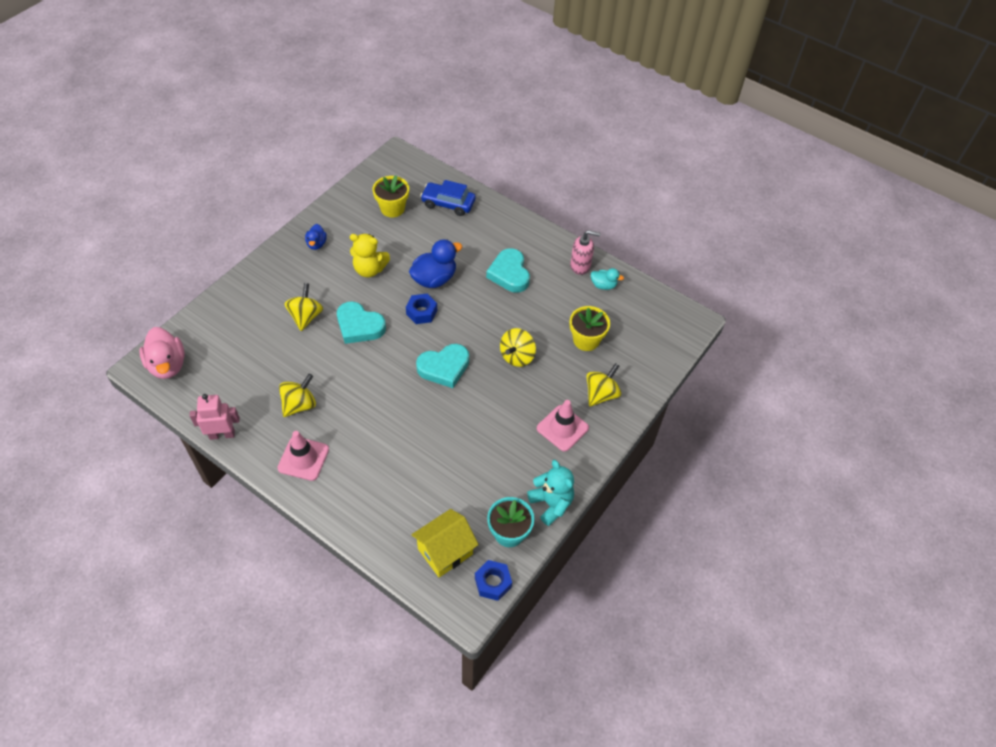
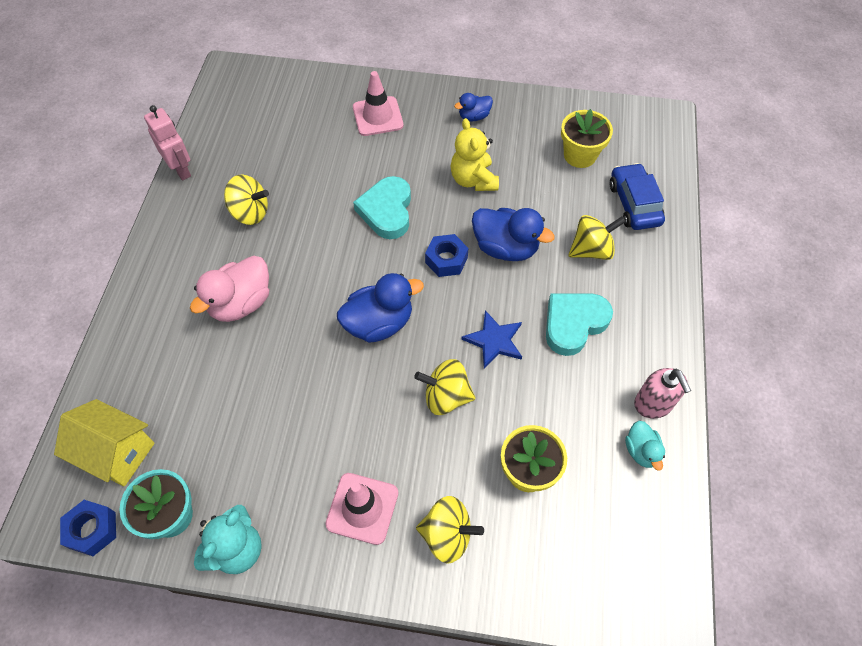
camera: 65 degrees right, 5 degrees up
pink duck [139,327,185,379] -> pink duck moved to [190,256,269,322]
pink traffic cone [277,431,329,481] -> pink traffic cone moved to [353,71,403,136]
yellow spinning top [284,283,323,331] -> yellow spinning top moved to [568,215,626,260]
turquoise heart [416,344,469,388] -> blue duck [337,273,424,343]
none -> blue star [461,310,522,368]

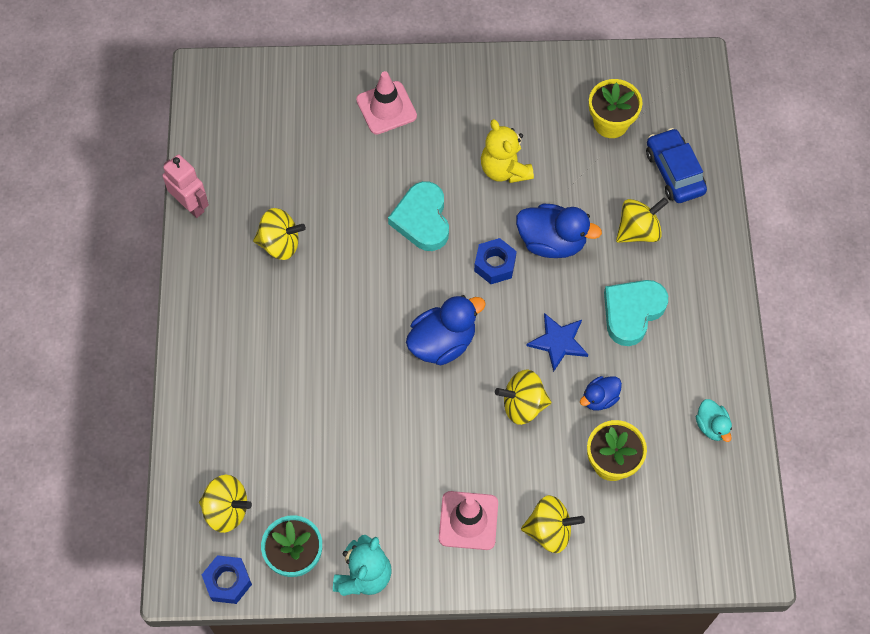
camera: 10 degrees left, 5 degrees up
yellow house [54,399,155,487] -> yellow spinning top [199,475,252,533]
pink duck [190,256,269,322] -> none
blue duck [454,93,493,121] -> blue duck moved to [580,376,622,410]
pink soap dispenser [634,368,691,419] -> none

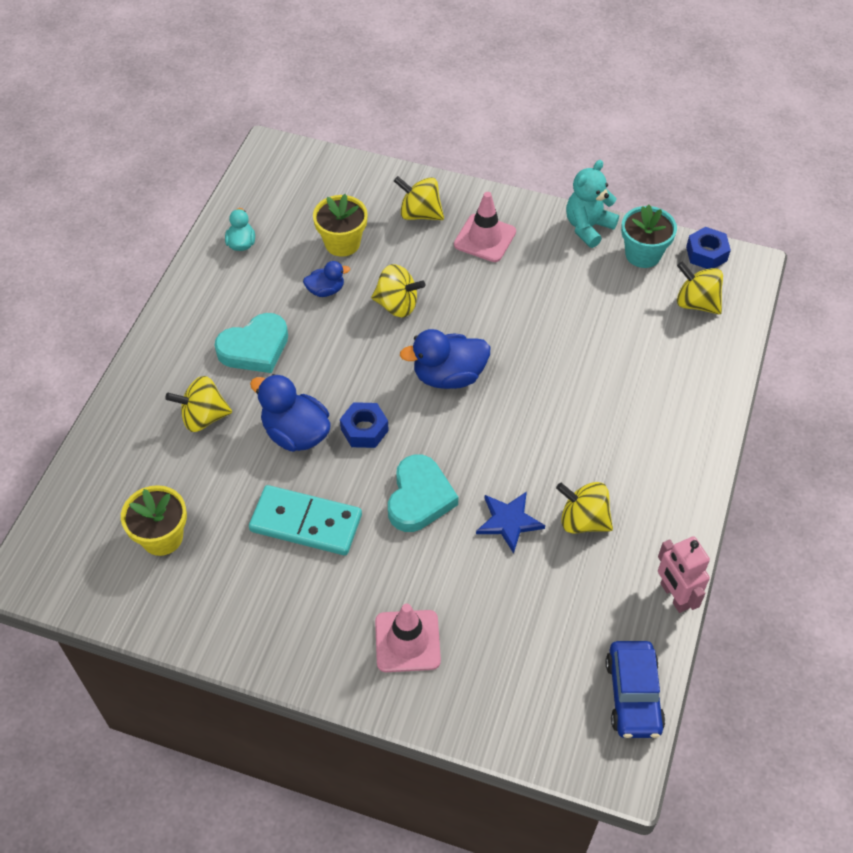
camera: 160 degrees left, 10 degrees down
yellow teddy bear [481,119,534,183] -> turquoise domino [249,485,362,555]
blue star [526,313,588,372] -> blue star moved to [476,492,545,554]
blue car [646,128,707,203] -> blue car moved to [606,641,665,738]

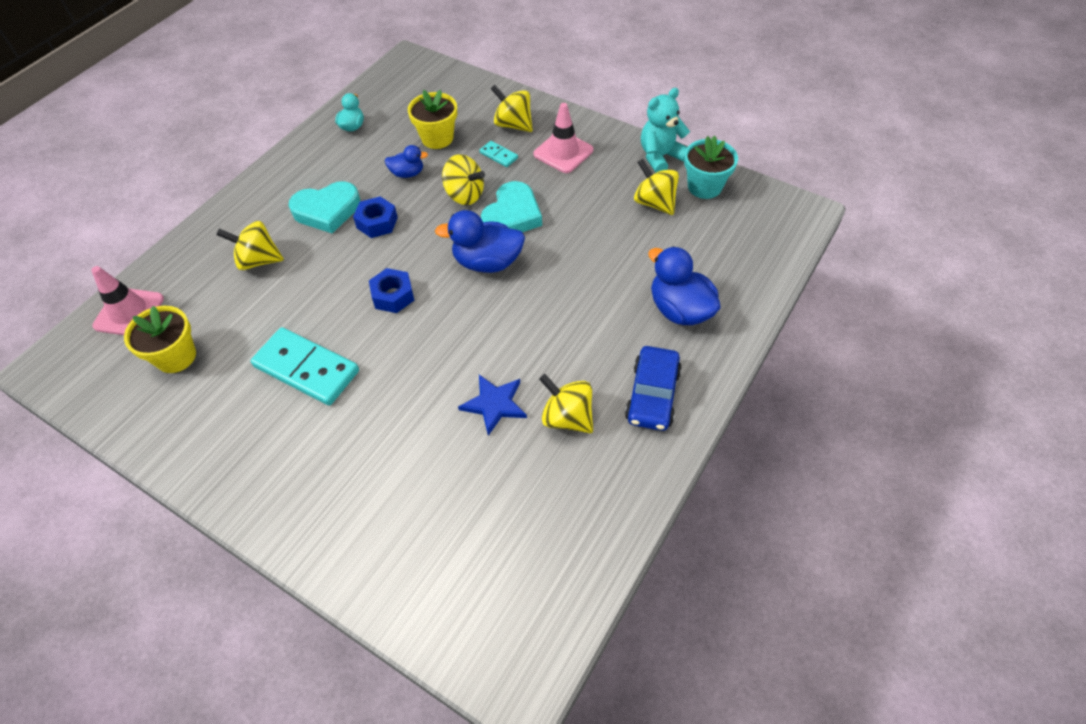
camera: 15 degrees right, 0 degrees up
blue duck [250,374,331,452] -> blue duck moved to [648,246,721,325]
pink traffic cone [375,604,441,672] -> pink traffic cone moved to [91,266,164,335]
turquoise heart [388,454,458,532] -> turquoise heart moved to [481,181,542,232]
blue car [606,641,665,738] -> blue car moved to [625,346,682,431]
pink robot [658,536,710,613] -> none
yellow spinning top [677,261,723,314] -> yellow spinning top moved to [634,159,679,215]
blue nut [686,227,731,269] -> blue nut moved to [353,197,398,238]
none -> turquoise domino [479,141,518,167]

